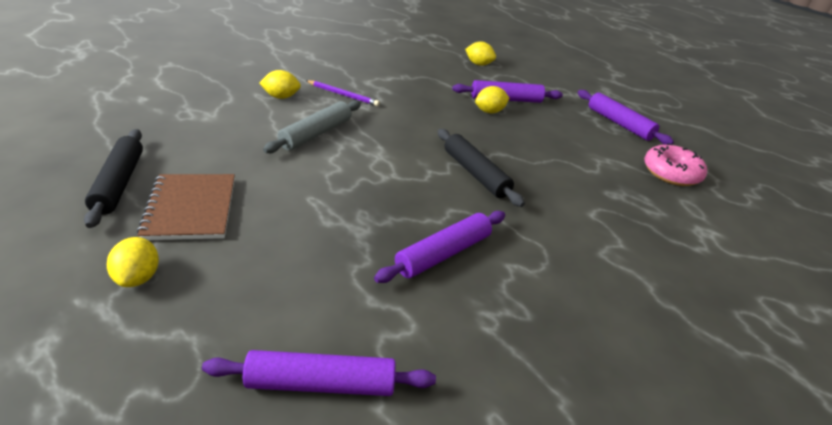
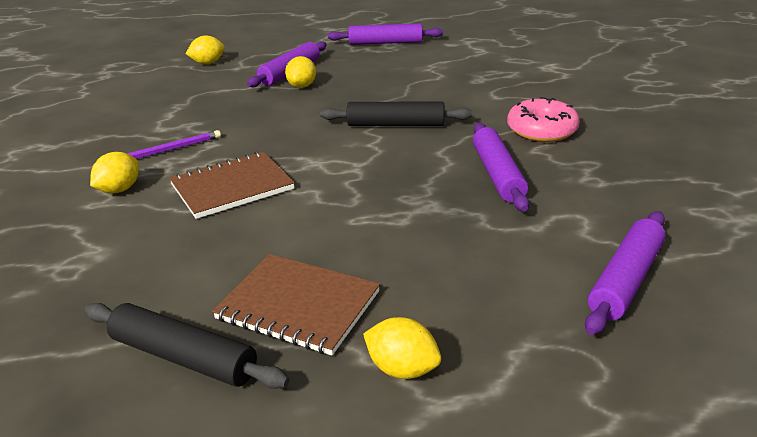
camera: 50 degrees left, 5 degrees down
grey rolling pin [263,100,361,153] -> brown notebook [169,151,295,219]
pink donut [644,143,707,186] -> pink donut moved to [507,97,580,142]

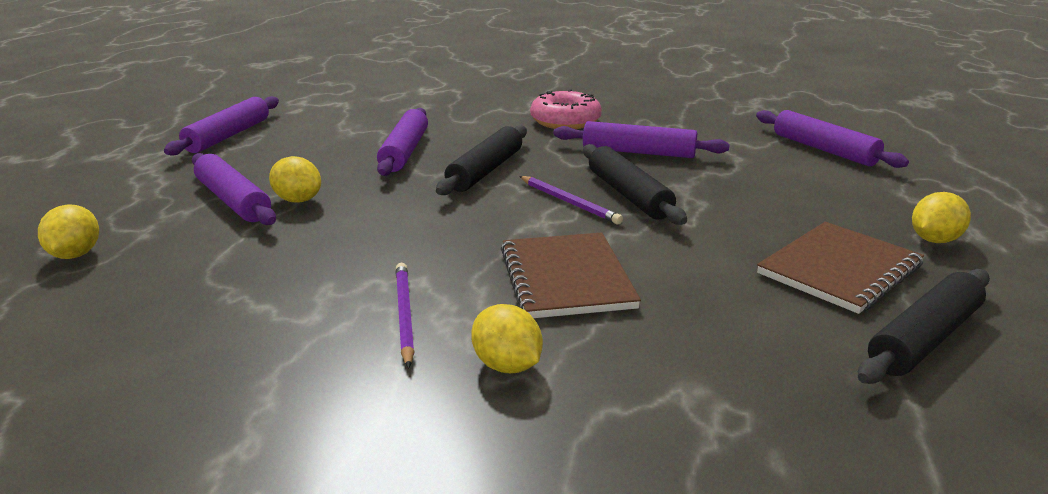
camera: 70 degrees left, 5 degrees down
none -> purple rolling pin [377,108,428,176]
none -> purple pencil [519,176,623,224]
none -> black rolling pin [583,144,687,225]

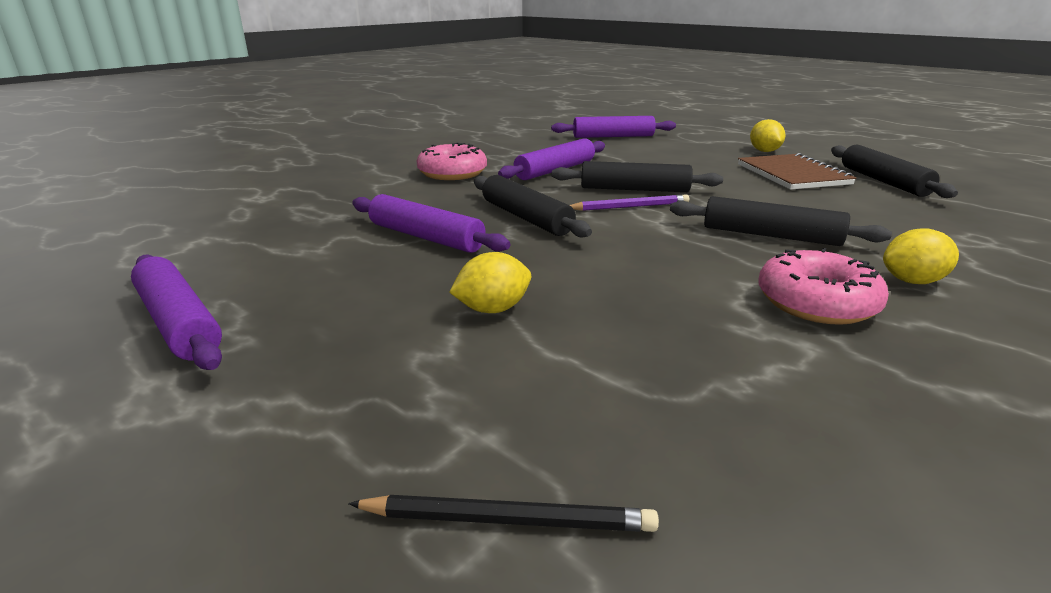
camera: 60 degrees left, 0 degrees up
yellow lemon [38,204,99,259] -> black pencil [348,495,659,532]
purple rolling pin [192,153,276,225] -> none
purple pencil [396,263,415,368] -> pink donut [759,248,889,325]
brown notebook [501,232,641,318] -> black rolling pin [670,196,892,246]

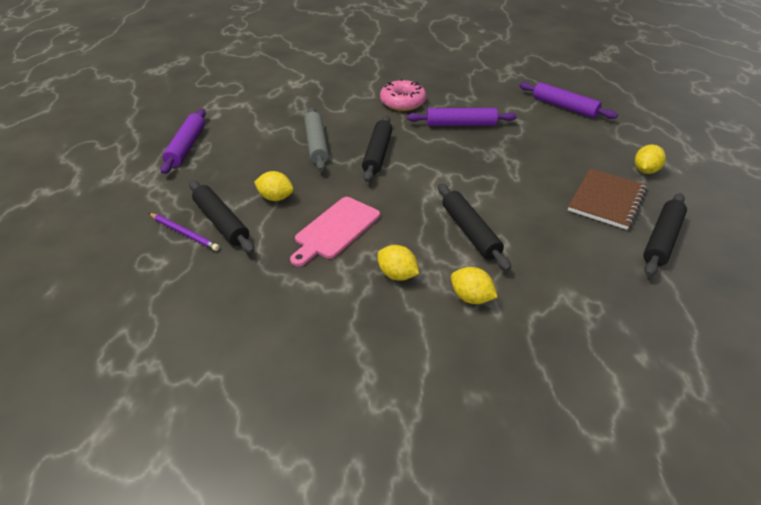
camera: 45 degrees right, 15 degrees up
black pencil [348,495,659,532] -> none
purple rolling pin [352,194,510,253] -> grey rolling pin [304,107,329,171]
black rolling pin [552,161,723,192] -> black rolling pin moved to [189,180,255,253]
purple pencil [570,195,689,211] -> purple pencil moved to [149,213,220,251]
pink donut [759,248,889,325] -> yellow lemon [377,245,419,281]
none -> pink cutting board [290,197,380,267]

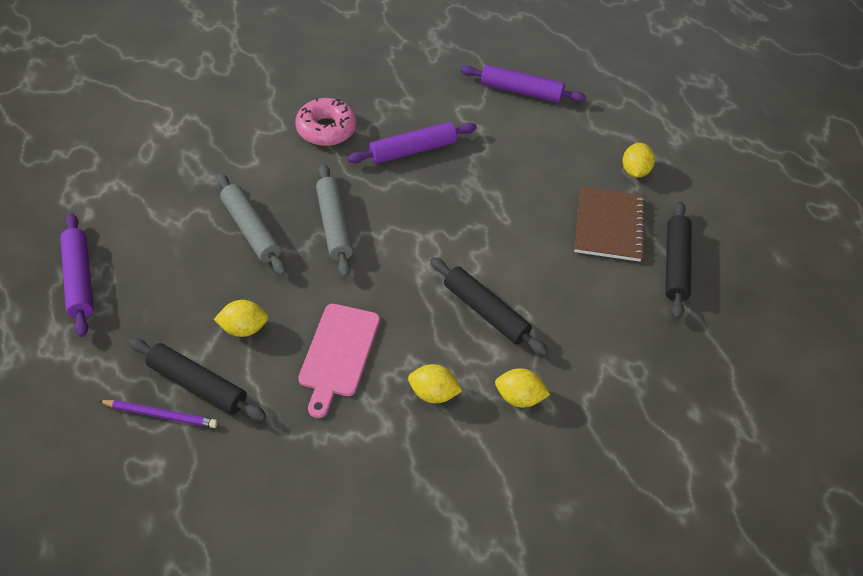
camera: 25 degrees left, 10 degrees up
black rolling pin [362,115,392,182] -> grey rolling pin [316,164,353,277]

